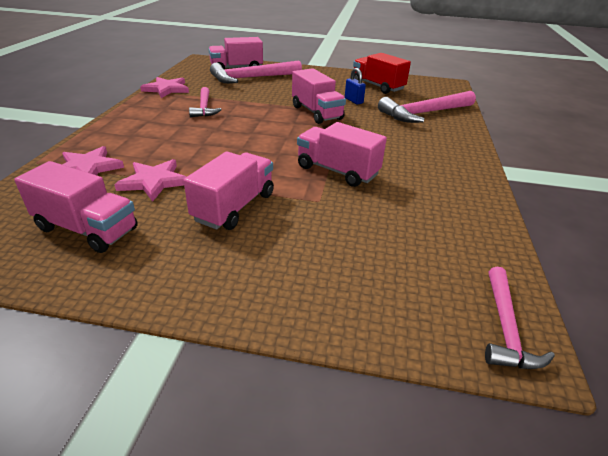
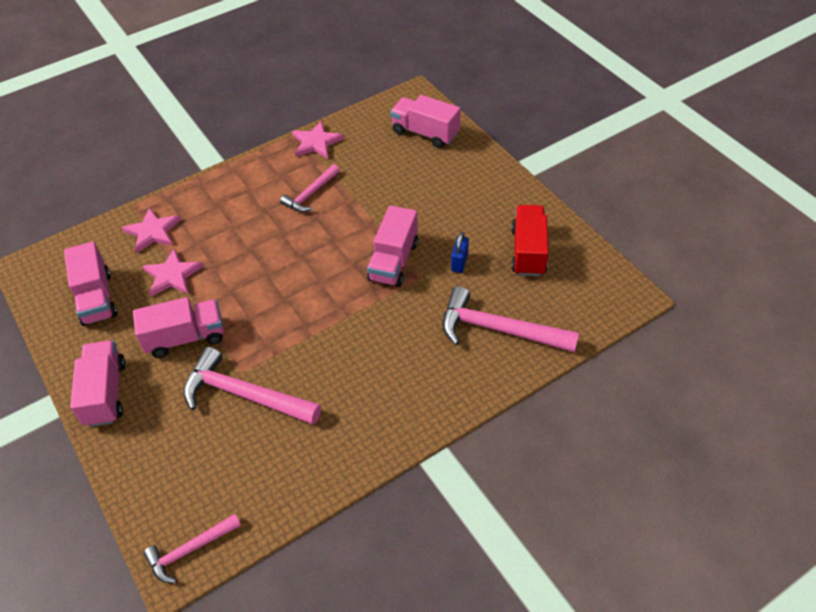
camera: 50 degrees right, 15 degrees up
pink hammer [210,60,302,83] -> pink hammer moved to [183,347,321,425]
pink truck [297,122,387,187] -> pink truck moved to [70,340,125,427]

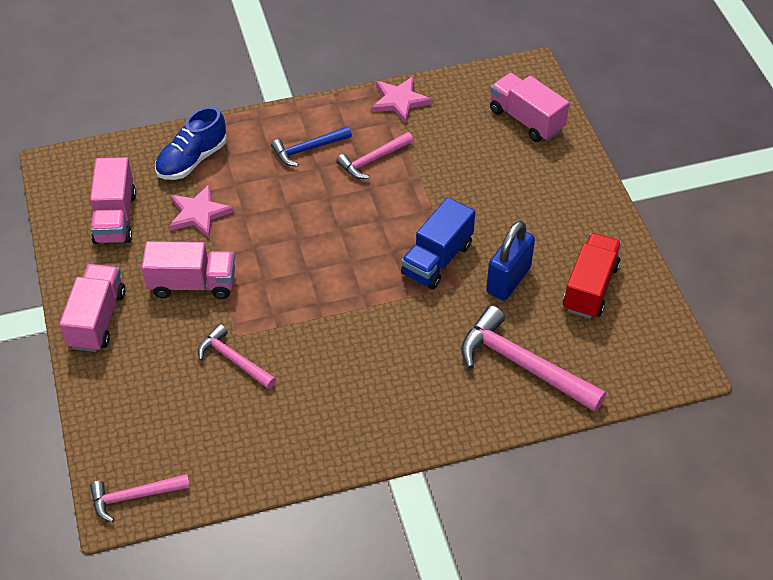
camera: 15 degrees right, 0 degrees up
pink star [122,207,181,254] -> blue shoe [155,107,227,180]
pink hammer [183,347,321,425] -> pink hammer [198,324,276,389], size x0.59
pink truck [367,205,418,287] -> blue truck [401,197,475,290]
blue padlock [451,232,469,273] -> blue padlock [486,221,535,301], size x1.75
none -> blue hammer [271,126,352,167]

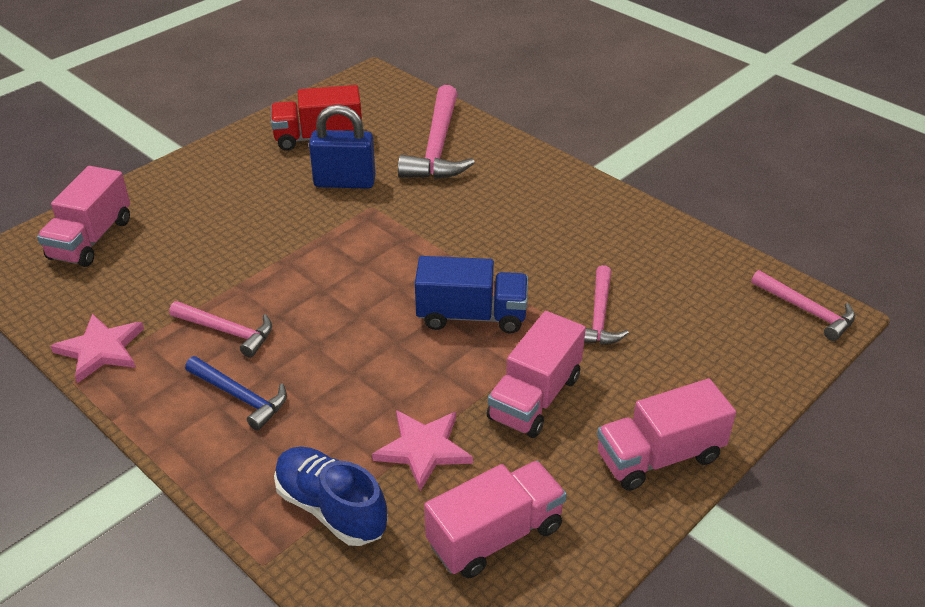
camera: 120 degrees left, 10 degrees down
pink truck [142,241,235,299] -> pink truck turned 120 degrees counterclockwise [487,311,586,438]
blue shoe [155,107,227,180] -> blue shoe turned 150 degrees counterclockwise [274,447,388,546]
blue truck [401,197,475,290] -> blue truck moved to [415,256,528,334]

